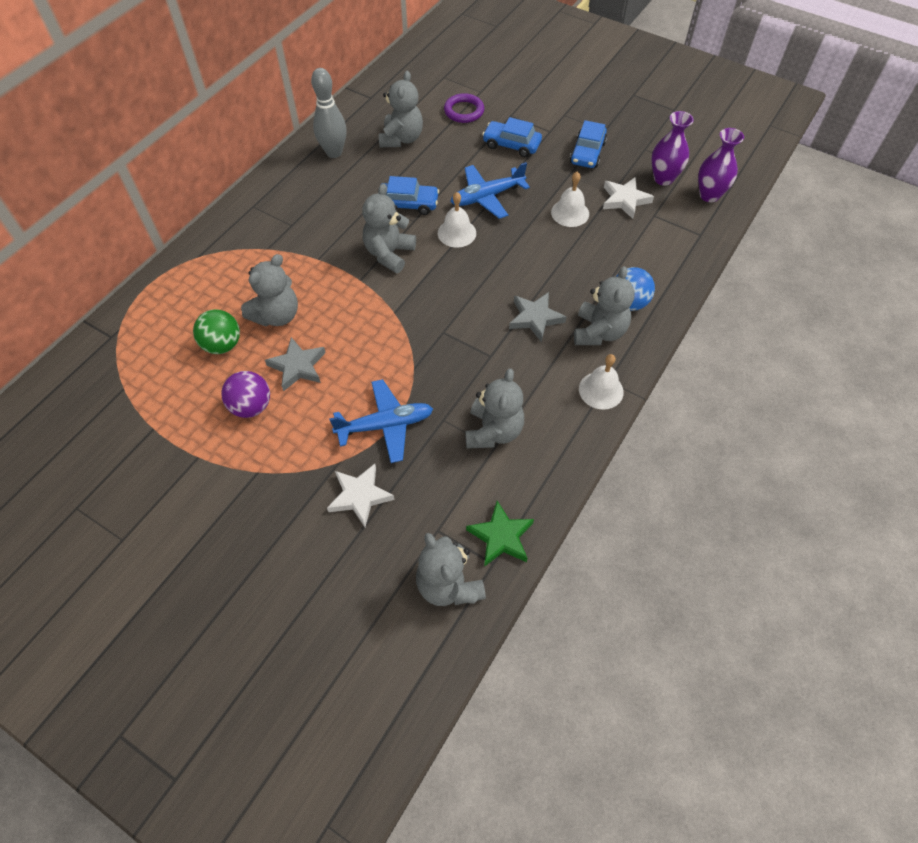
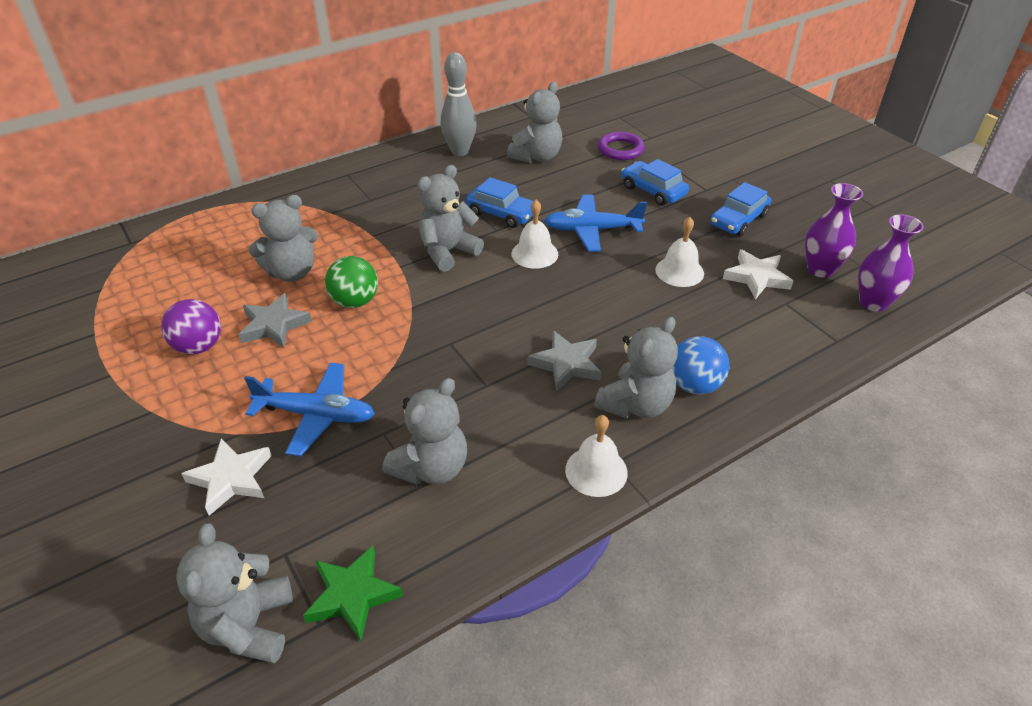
camera: 25 degrees right, 15 degrees down
green ball [193,309,240,354] -> green ball moved to [325,256,378,308]

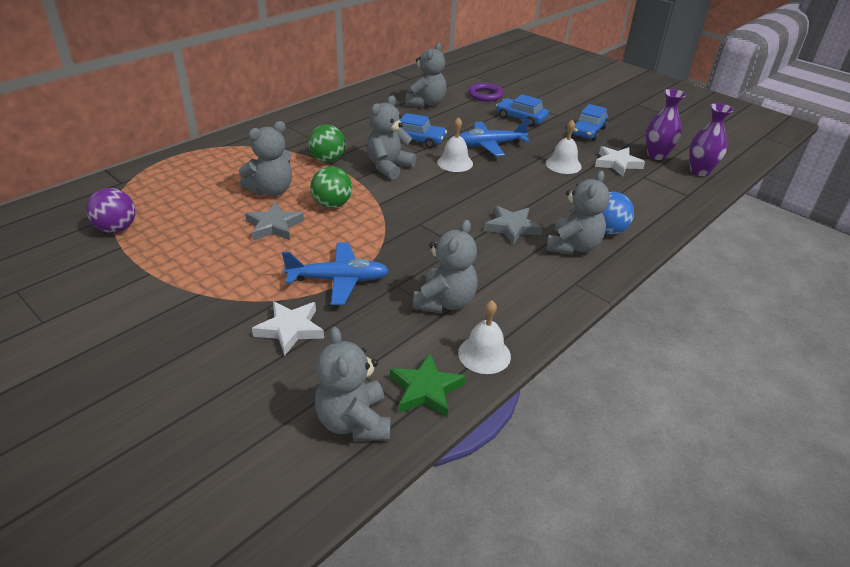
camera: 15 degrees left, 5 degrees down
purple ball [161,299,221,354] -> purple ball moved to [86,188,136,233]
grey bowling pin [441,52,477,156] -> none
white bell [565,415,628,497] -> white bell moved to [458,300,511,374]
none -> green ball [308,125,346,163]

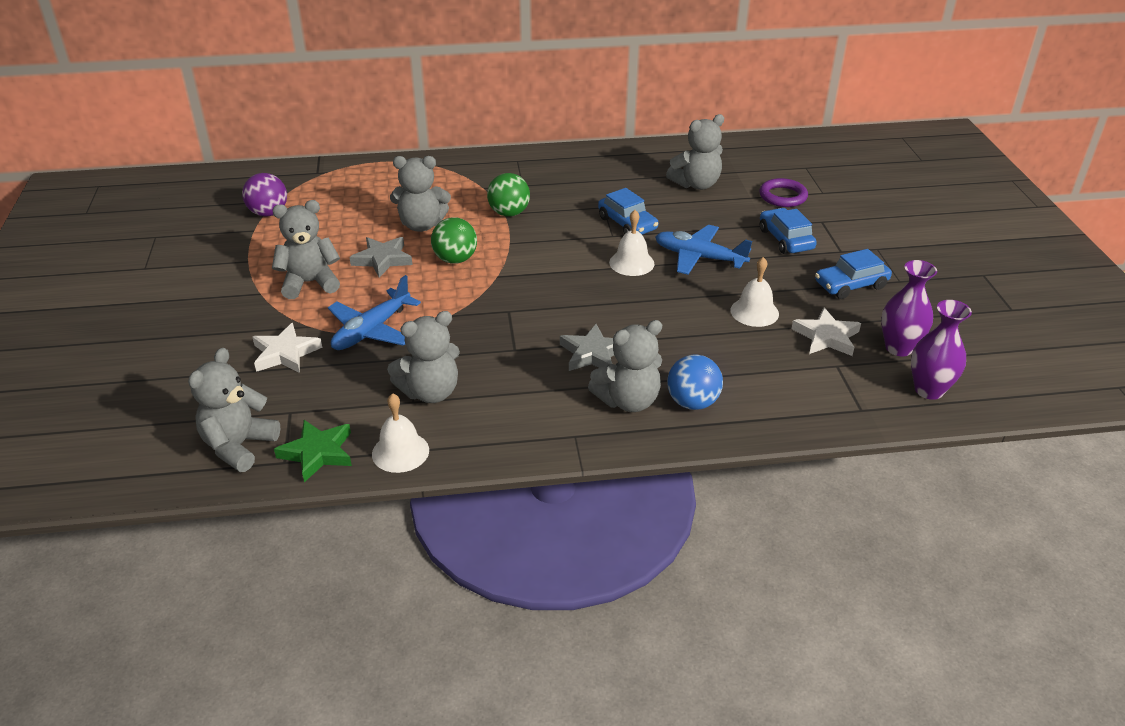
camera: 40 degrees right, 0 degrees up
blue plane [282,242,389,305] -> blue plane turned 90 degrees clockwise [328,275,421,350]
grey teddy bear [367,96,417,179] -> grey teddy bear moved to [272,200,340,299]

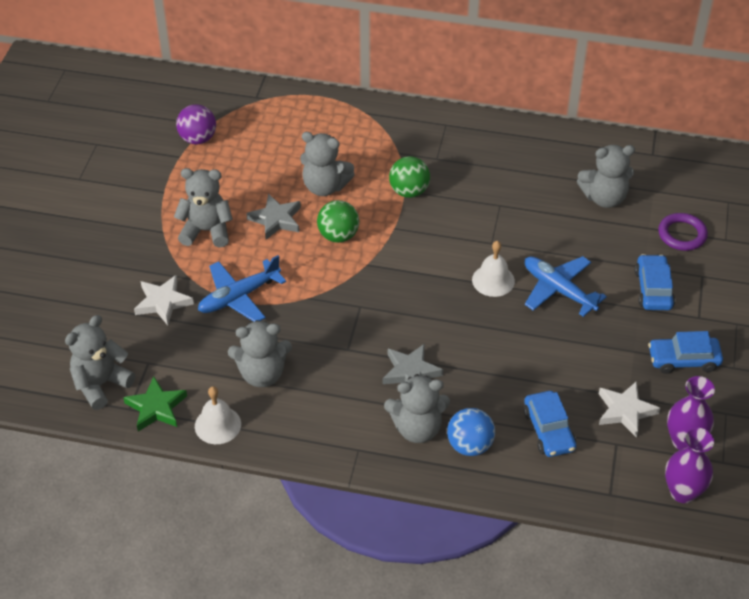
camera: 20 degrees right, 10 degrees up
blue car [598,188,659,234] -> blue car moved to [523,391,576,457]
white bell [730,257,779,327] -> none

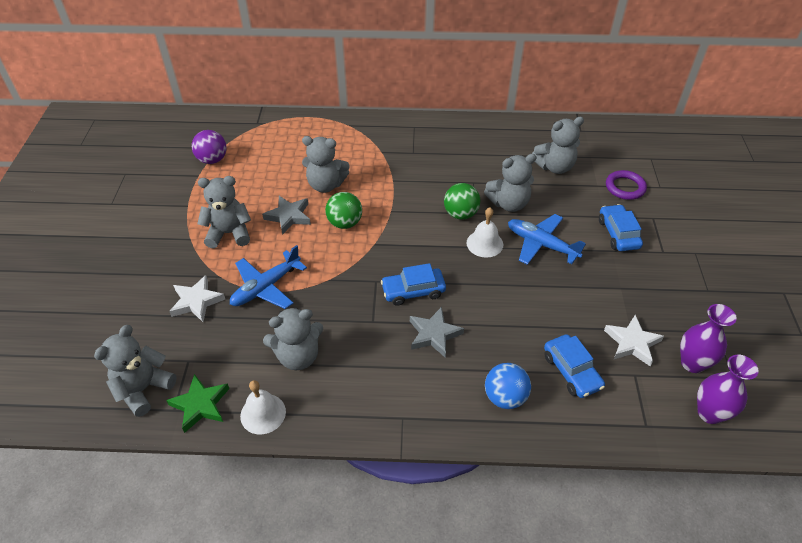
camera: 10 degrees left, 0 degrees up
grey teddy bear [384,374,450,443] -> grey teddy bear moved to [484,154,537,212]
green ball [389,156,430,198] -> green ball moved to [444,183,480,220]
blue car [648,331,723,374] -> blue car moved to [381,263,446,306]

